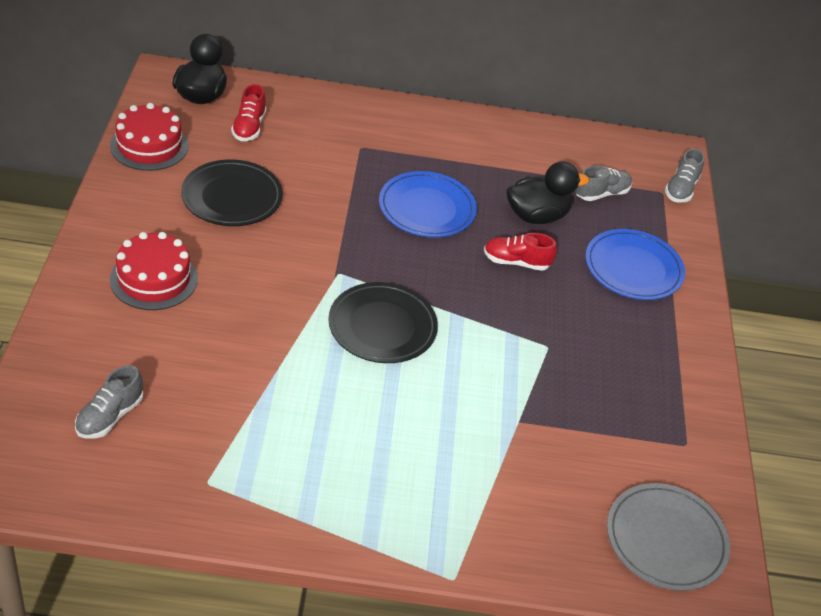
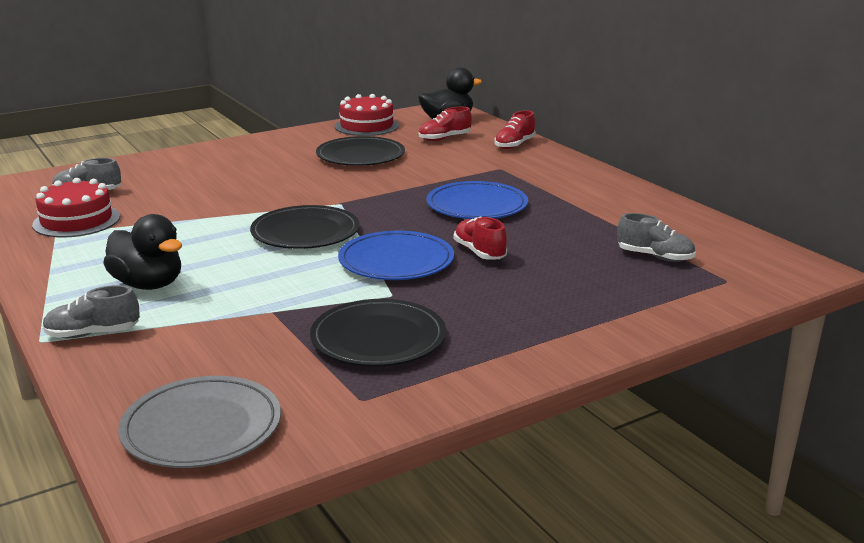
camera: 60 degrees right, 20 degrees down
red cake [110,232,198,310] -> red cake moved to [32,178,120,238]
black duck [506,161,589,224] -> black duck moved to [103,214,182,290]
blue plate [585,229,685,300] -> blue plate moved to [338,231,454,280]
grey shoe [665,148,704,203] -> grey shoe moved to [42,285,140,338]
none -> black plate [310,299,446,367]
none -> red shoe [494,110,536,149]

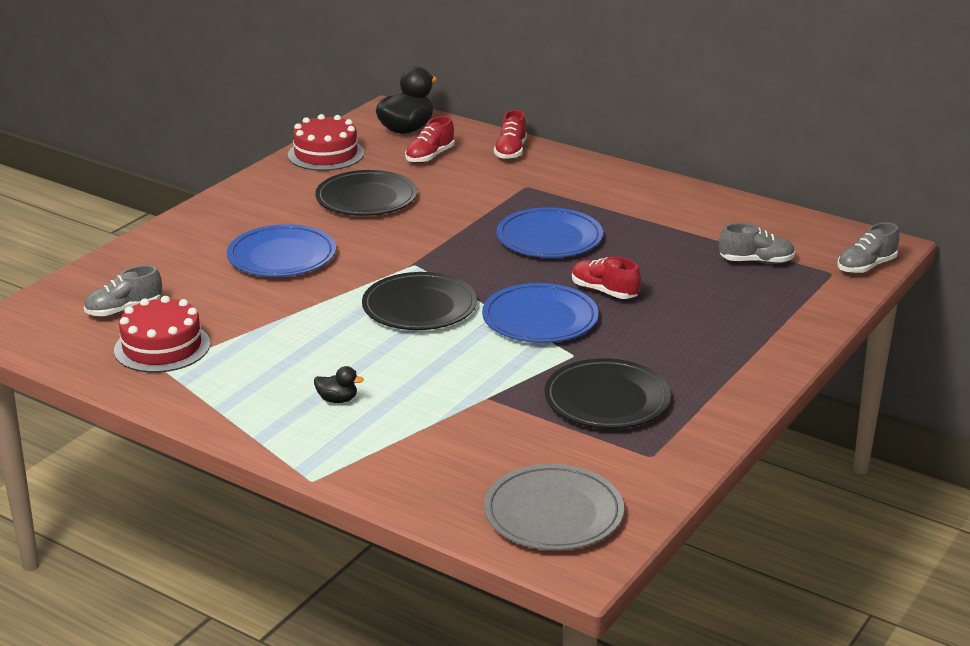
camera: 25 degrees left, 5 degrees up
grey shoe [42,285,140,338] -> grey shoe moved to [838,222,900,274]
black duck [103,214,182,290] -> black duck [314,366,364,403], size x0.48
none -> blue plate [227,224,336,277]

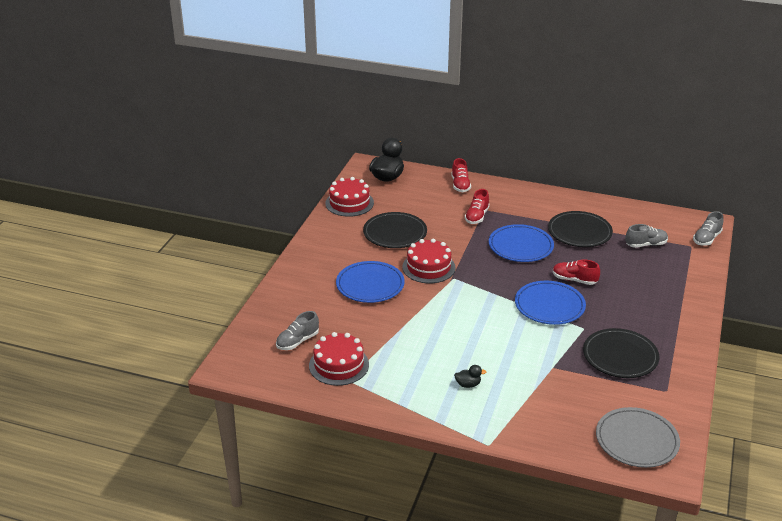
camera: 15 degrees left, 5 degrees up
black plate [362,272,477,330] -> black plate moved to [548,211,613,247]
red shoe [405,116,454,163] -> red shoe moved to [465,189,490,224]
none -> red cake [402,239,456,283]

